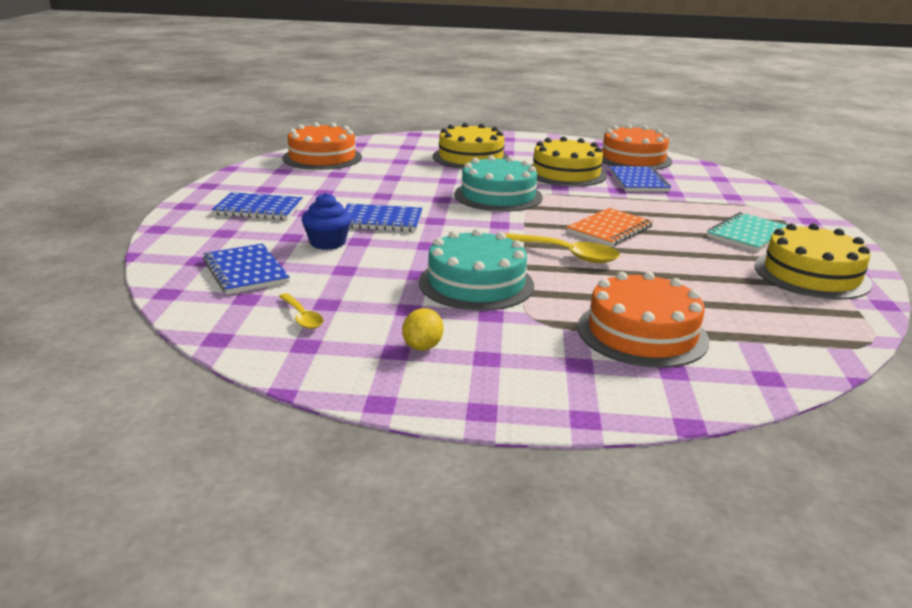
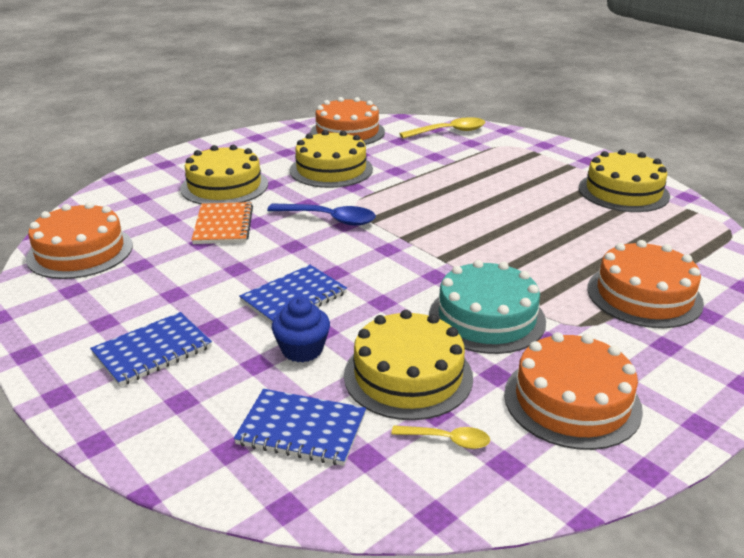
camera: 45 degrees left, 5 degrees up
yellow lemon [402,308,444,351] -> orange cake [504,332,643,450]
turquoise cake [454,155,543,212] -> blue spoon [267,203,376,226]
yellow spoon [505,233,620,263] -> yellow spoon moved to [399,117,485,139]
orange notebook [566,208,653,247] -> orange notebook moved to [191,202,253,244]
blue notebook [609,166,671,192] -> none
turquoise notebook [707,212,787,252] -> none
none -> yellow cake [344,310,473,420]

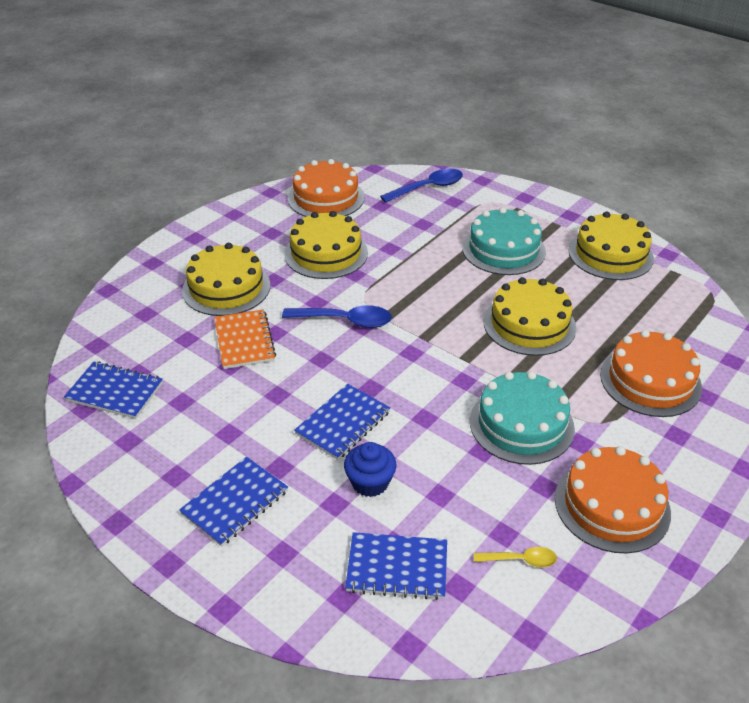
camera: 10 degrees left, 10 degrees up
orange cake [26,202,133,279] -> blue notebook [64,361,163,419]
yellow cake [344,310,473,420] -> yellow cake moved to [484,277,576,356]
yellow spoon [399,117,485,139] -> blue spoon [380,169,463,203]
none -> turquoise cake [462,207,546,275]

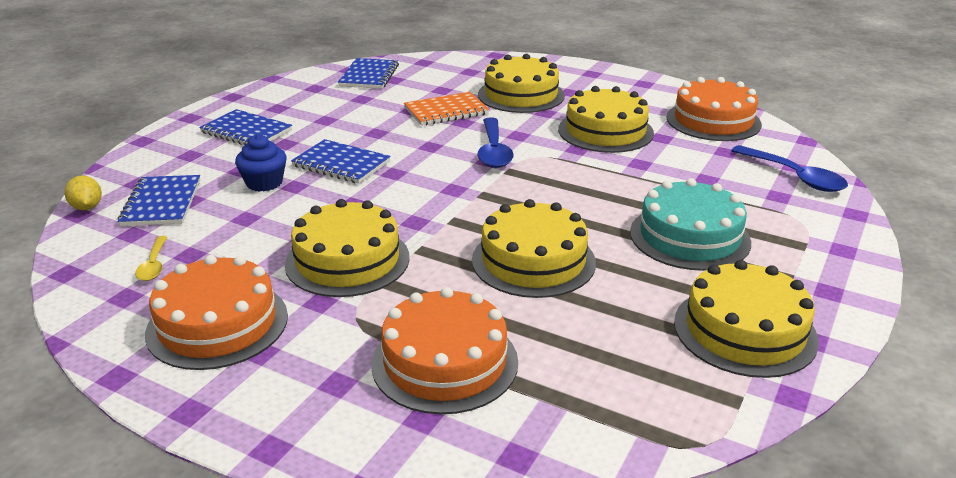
camera: 80 degrees right, 10 degrees down
turquoise cake [470,371,575,465] -> yellow cake [285,199,410,297]
none -> yellow lemon [64,175,102,210]

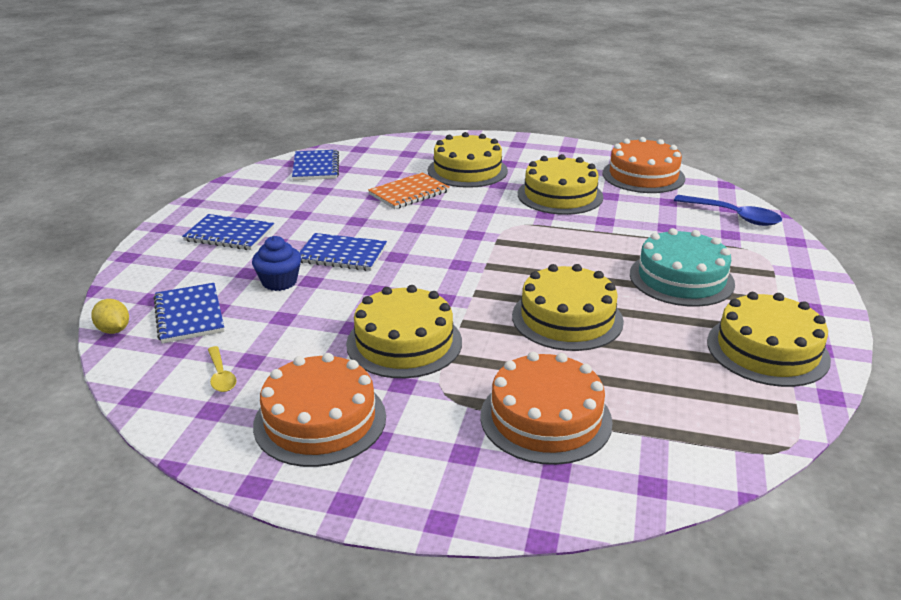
camera: 15 degrees left, 0 degrees up
blue spoon [477,118,514,168] -> none

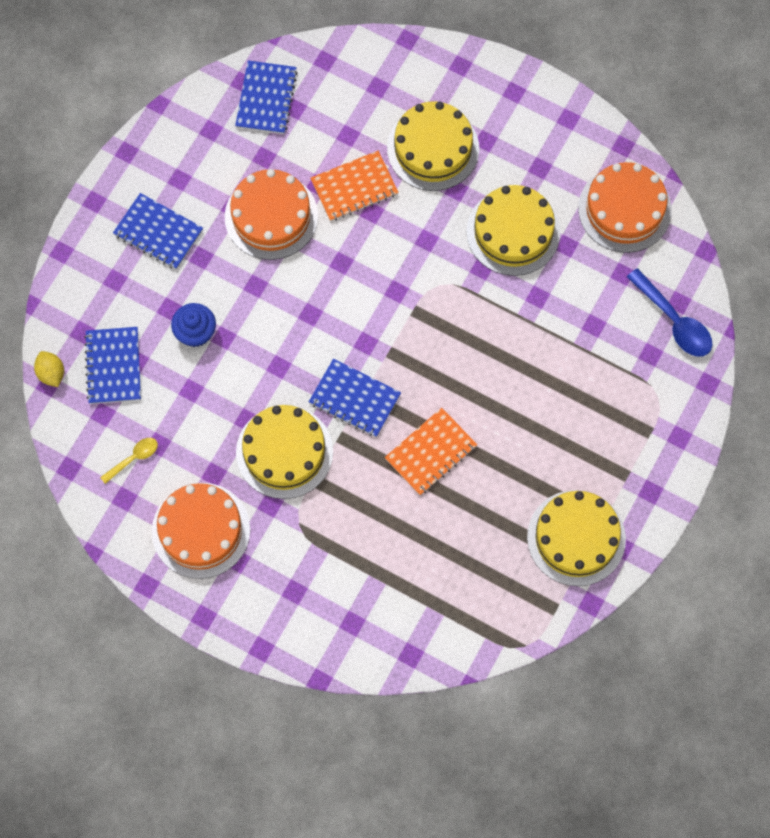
camera: 15 degrees right, 40 degrees up
yellow spoon [208,346,236,392] -> yellow spoon turned 120 degrees counterclockwise [100,438,158,484]
blue notebook [299,233,387,271] -> blue notebook moved to [309,358,401,437]
orange cake [480,352,613,465] -> orange cake moved to [225,169,318,260]
yellow cake [512,264,624,351] -> orange notebook [385,408,477,496]
turquoise cake [630,228,735,307] -> none

